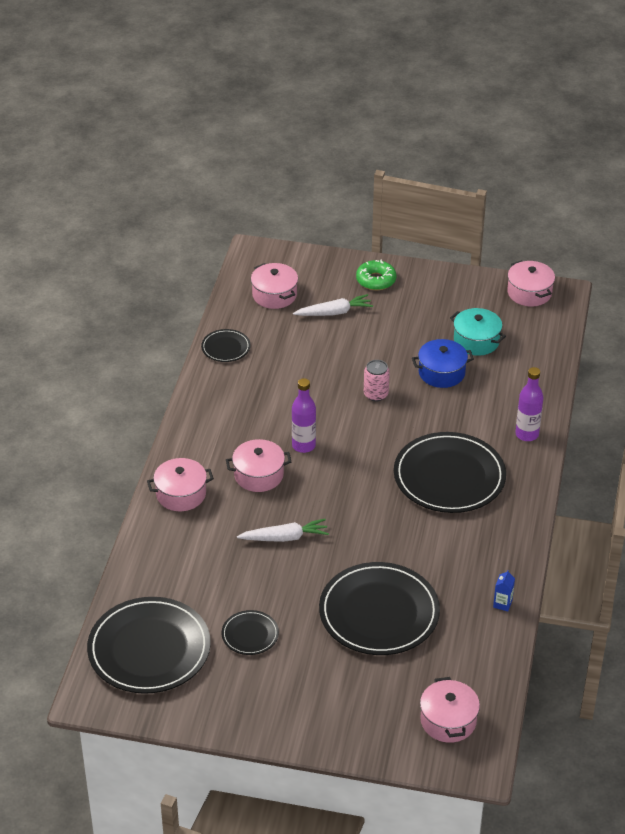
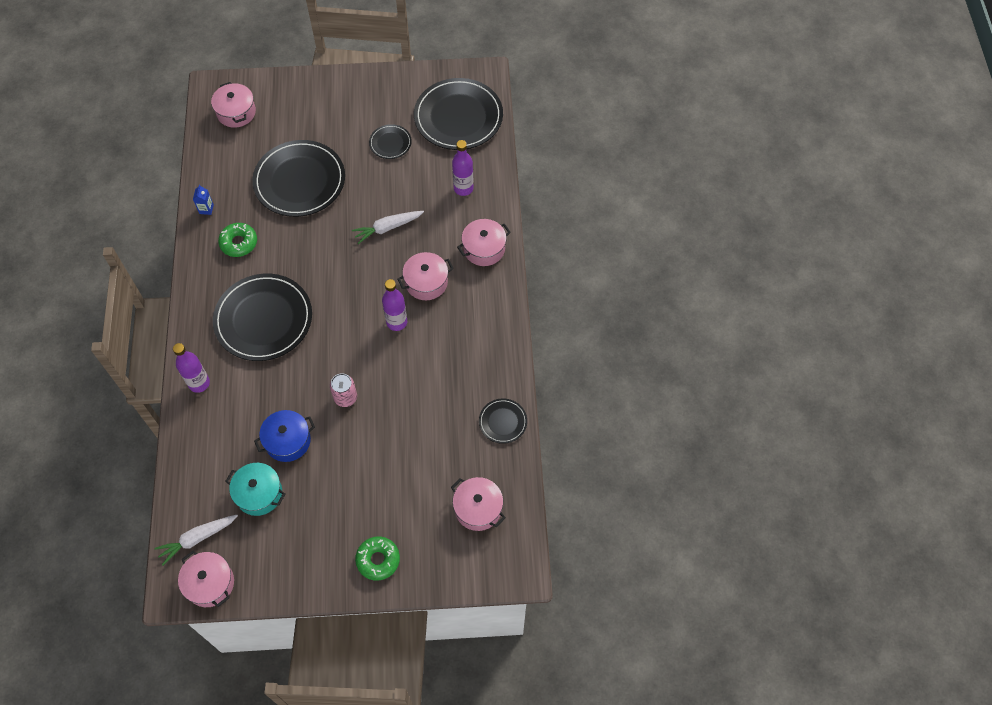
camera: 165 degrees right, 20 degrees up
white carrot [293,294,373,316] -> white carrot moved to [154,515,238,565]
none -> green donut [218,223,257,257]
none -> purple bottle [452,140,474,196]

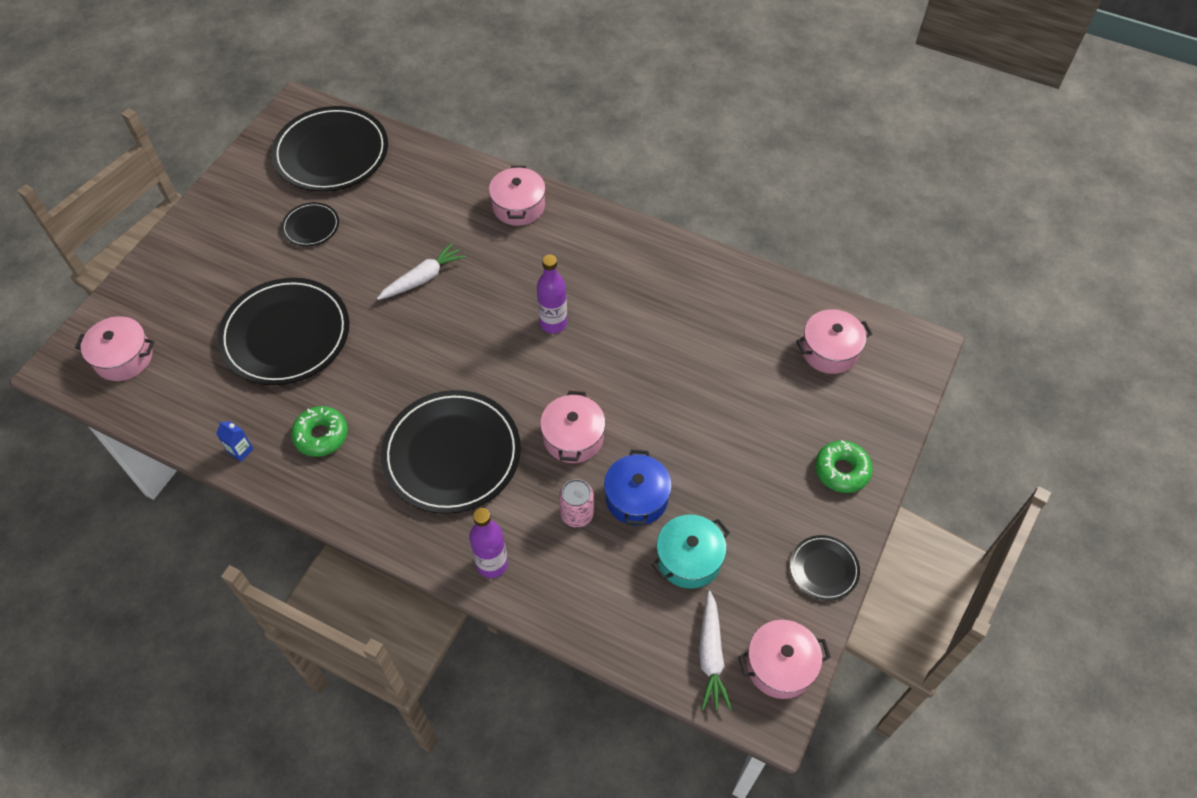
camera: 60 degrees left, 5 degrees down
pink can [330,373,357,407] -> pink can moved to [559,479,594,527]
white carrot [352,211,424,244] -> white carrot turned 135 degrees counterclockwise [377,242,466,300]
pink pot [398,252,454,300] -> pink pot moved to [540,391,606,463]
purple bottle [452,140,474,196] -> none
black plate [479,399,527,444] -> black plate moved to [790,535,860,601]

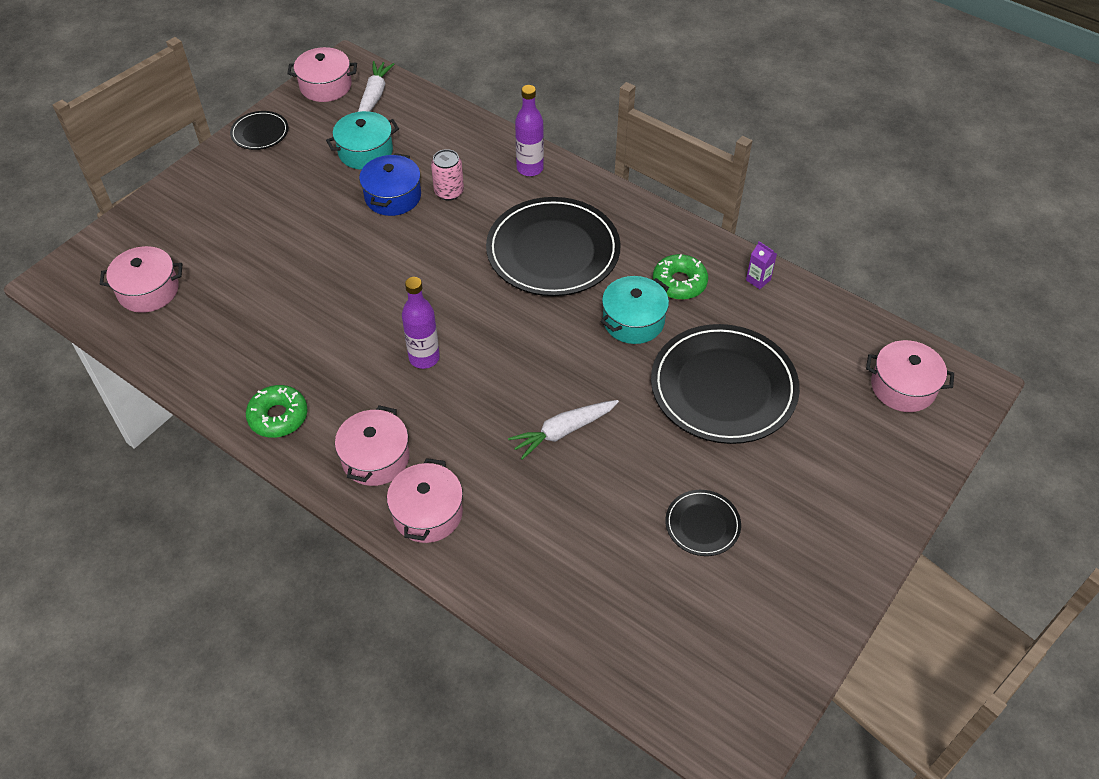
camera: 170 degrees left, 5 degrees down
blue carton [216,421,253,462] -> purple carton [746,241,777,289]
black plate [271,106,388,192] -> none
pink pot [540,391,606,463] -> pink pot moved to [335,405,409,486]
green donut [815,441,873,493] -> green donut moved to [246,385,308,438]
none -> turquoise pot [600,276,669,344]

